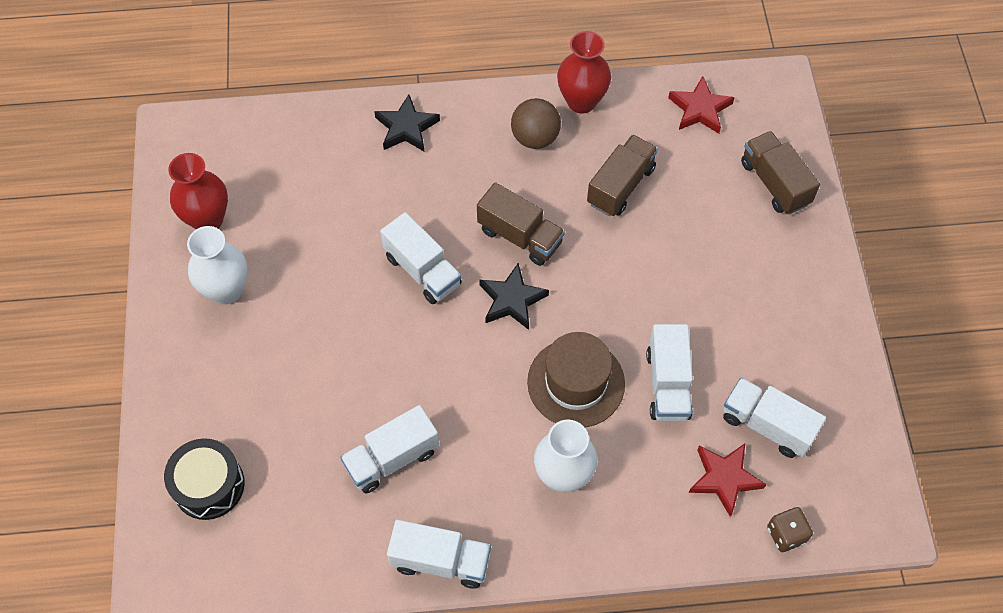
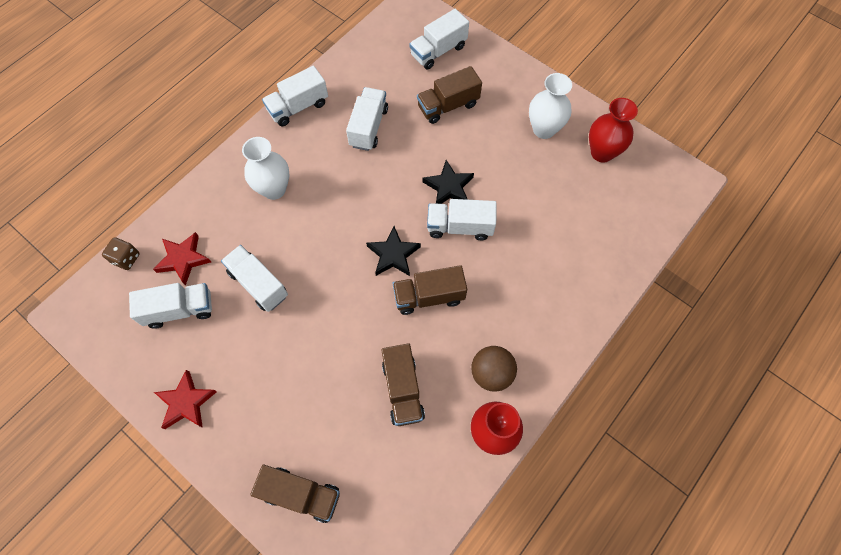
camera: 135 degrees right, 5 degrees up
black drum [164,438,245,520] -> white truck [410,9,469,70]
black star [374,94,440,151] -> black star moved to [422,160,474,204]
brown hat [527,332,625,427] -> none
red star [668,76,735,134] -> red star moved to [154,370,217,429]
none -> brown truck [417,66,482,124]

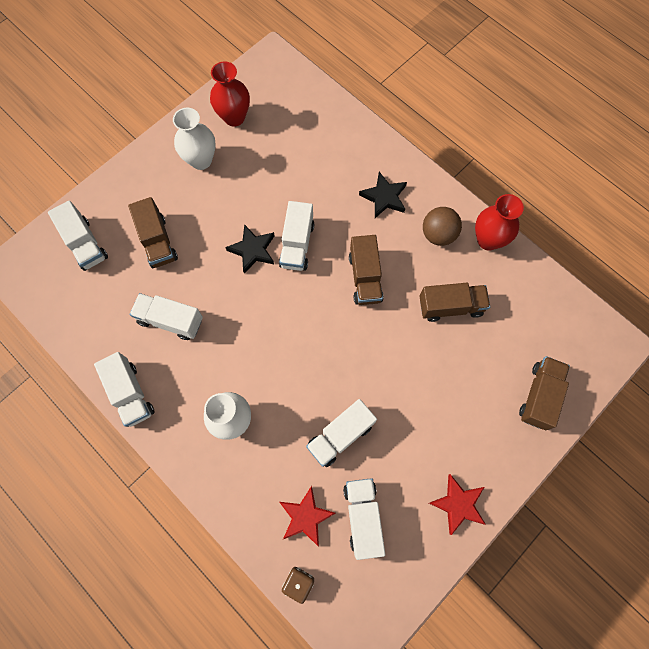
camera: 85 degrees left, 5 degrees up
black star [366,226,421,276] -> black star moved to [359,172,407,218]

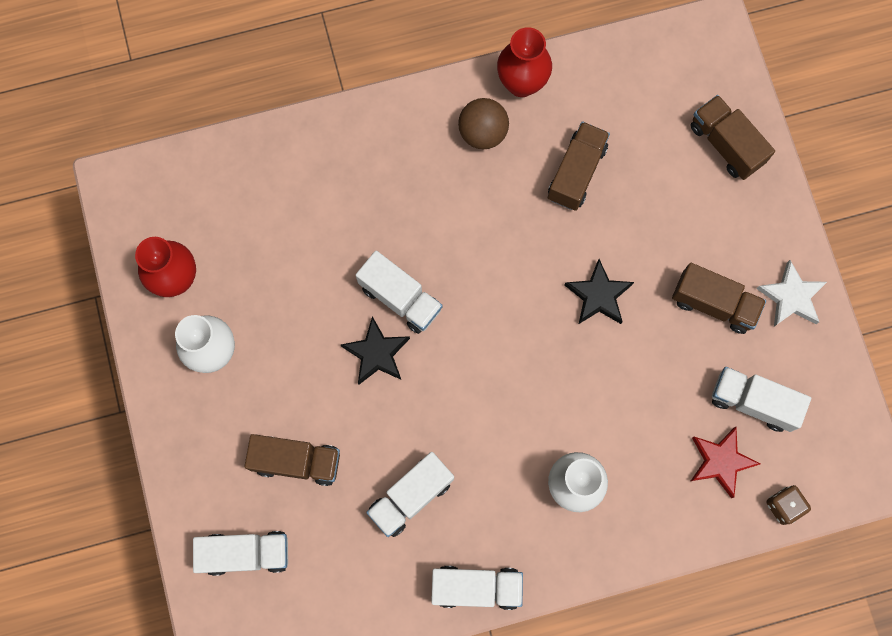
camera: 60 degrees left, 5 degrees up
white truck [306,399,377,467] -> none
brown truck [349,235,384,305] -> brown truck moved to [672,263,766,334]
black star [359,172,407,218] -> black star moved to [565,259,634,324]
red star [429,474,486,535] -> white star [756,260,827,326]

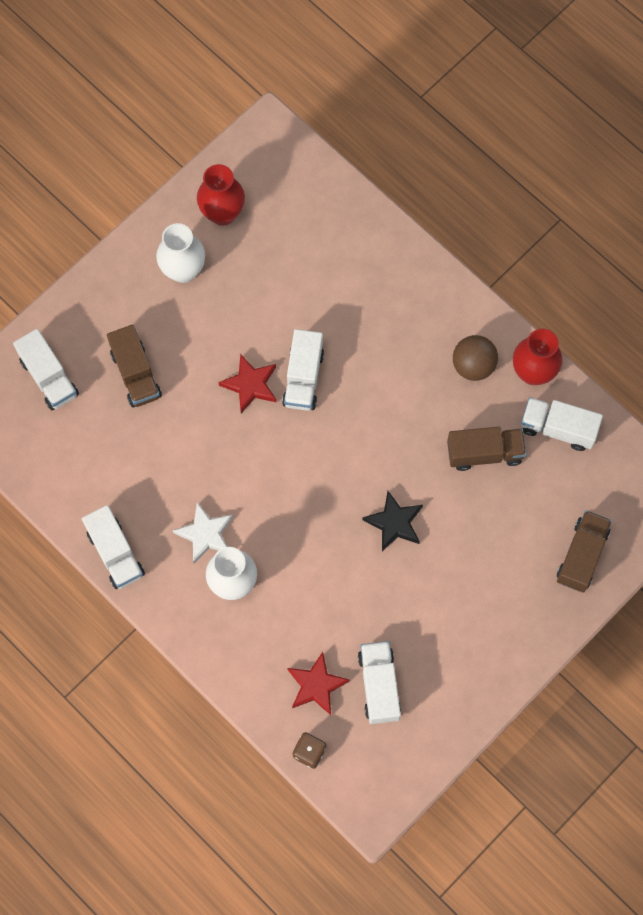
camera: 60 degrees right, 5 degrees down
black star [341,316,410,385] -> red star [219,354,276,413]
white truck [366,452,454,537] -> white truck moved to [521,397,603,451]
brown truck [672,263,766,334] -> none
white star [756,260,827,326] -> white star moved to [173,502,233,563]

